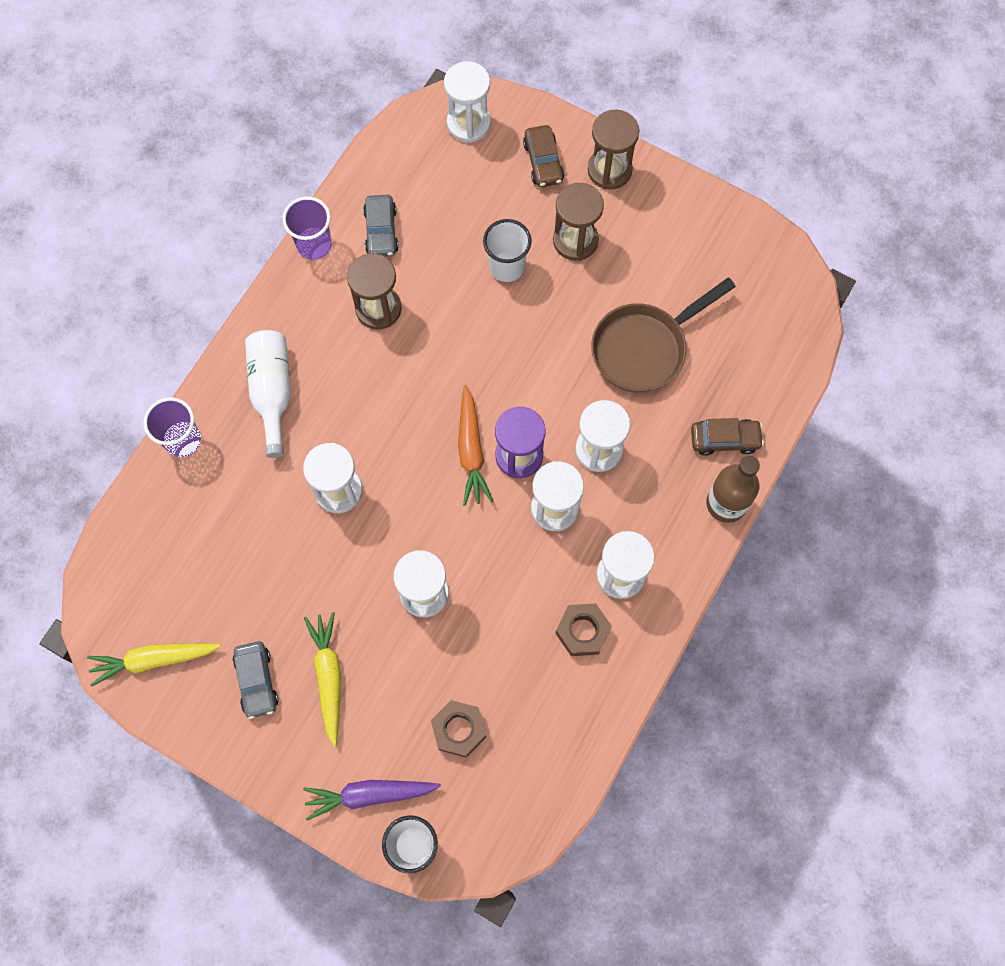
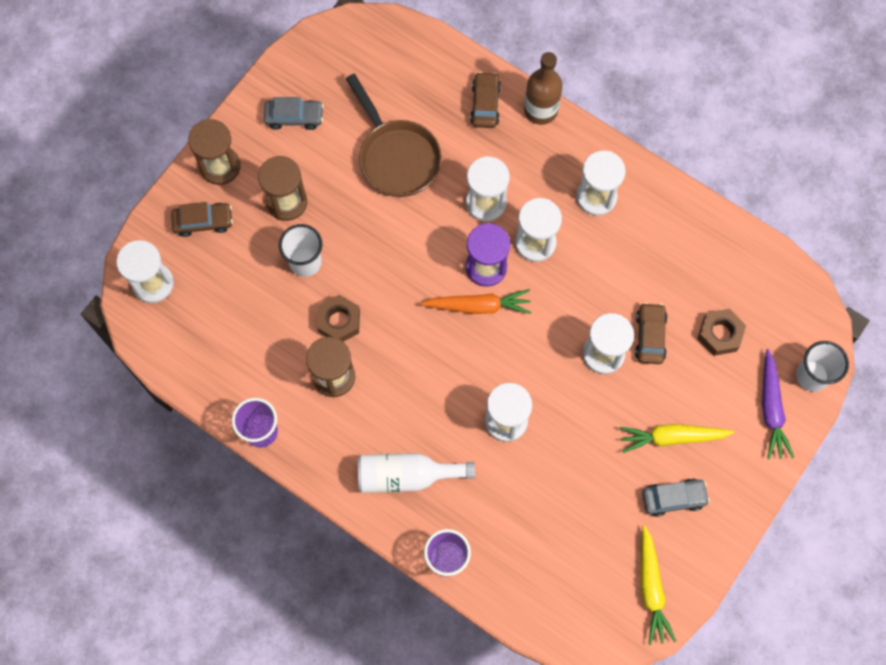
camera: 85 degrees left, 0 degrees up
grey car [363,195,399,257] -> grey car moved to [264,97,324,130]
brown nut [555,603,612,656] -> brown nut moved to [317,295,360,342]
none -> brown car [635,302,668,364]

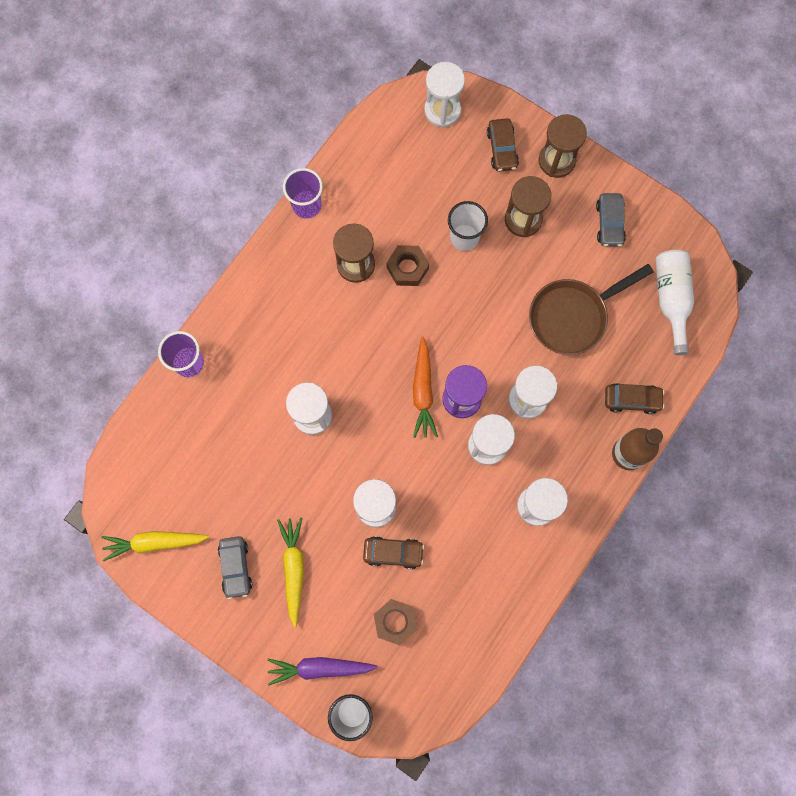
camera: 90 degrees right, 5 degrees up
white bottle [358,453,475,493] -> white bottle moved to [655,250,694,355]

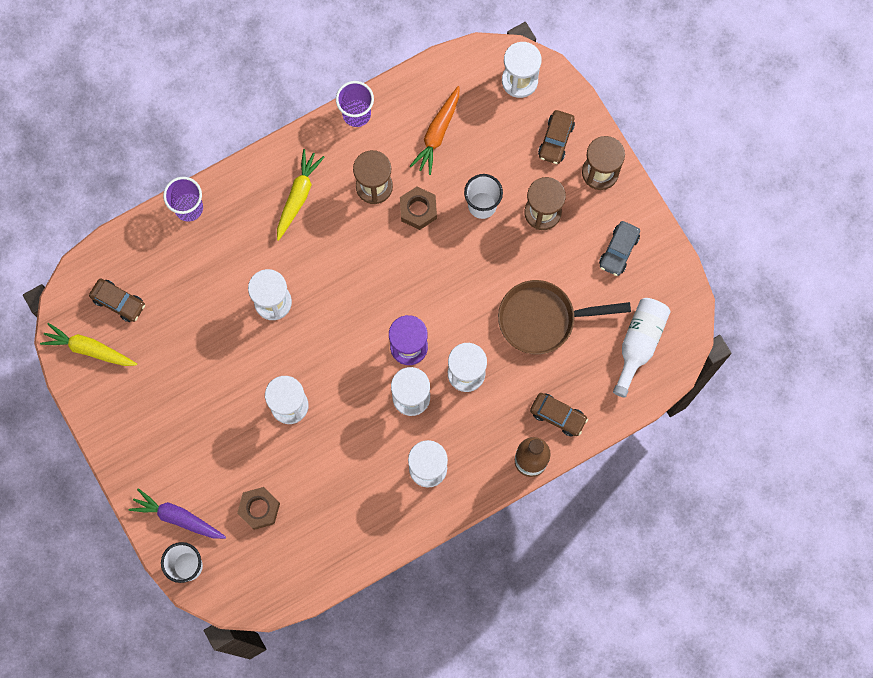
camera: 25 degrees right, 0 degrees up
grey car [218,536,252,599] -> none
yellow carrot [277,518,304,627] -> yellow carrot moved to [277,149,324,241]
brown car [363,536,424,569] -> brown car moved to [89,279,145,322]
orange carrot [413,337,438,438] -> orange carrot moved to [410,86,460,175]

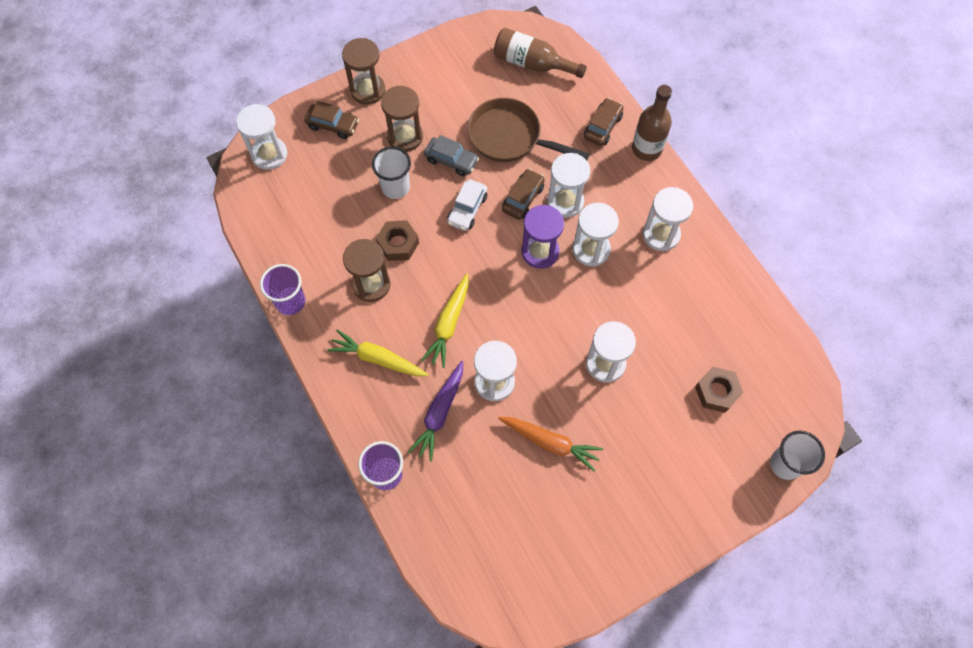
camera: 90 degrees left, 10 degrees down
yellow carrot [40,323,137,366] -> yellow carrot moved to [421,274,469,368]
brown car [89,279,145,322] -> brown car moved to [502,169,545,220]
purple carrot [129,488,226,539] -> purple carrot moved to [408,361,463,461]
orange carrot [410,86,460,175] -> orange carrot moved to [498,417,604,471]
brown pan [498,280,631,355] -> brown pan turned 120 degrees clockwise [468,98,590,162]
grey car [599,221,640,276] -> grey car moved to [424,135,479,176]
white bottle [613,298,671,398] -> brown bottle [494,28,587,78]
none -> white car [447,179,487,231]

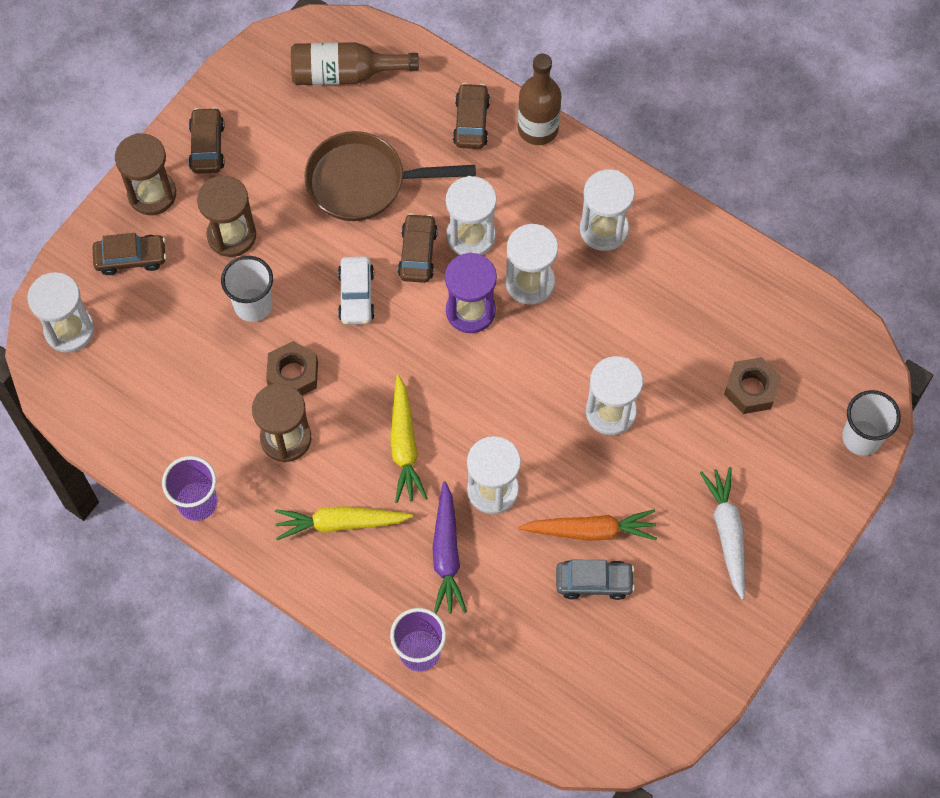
camera: 25 degrees left, 0 degrees up
grey car [424,135,479,176] -> grey car moved to [556,560,635,600]
none -> brown car [188,107,225,174]
none -> white carrot [700,467,745,600]

